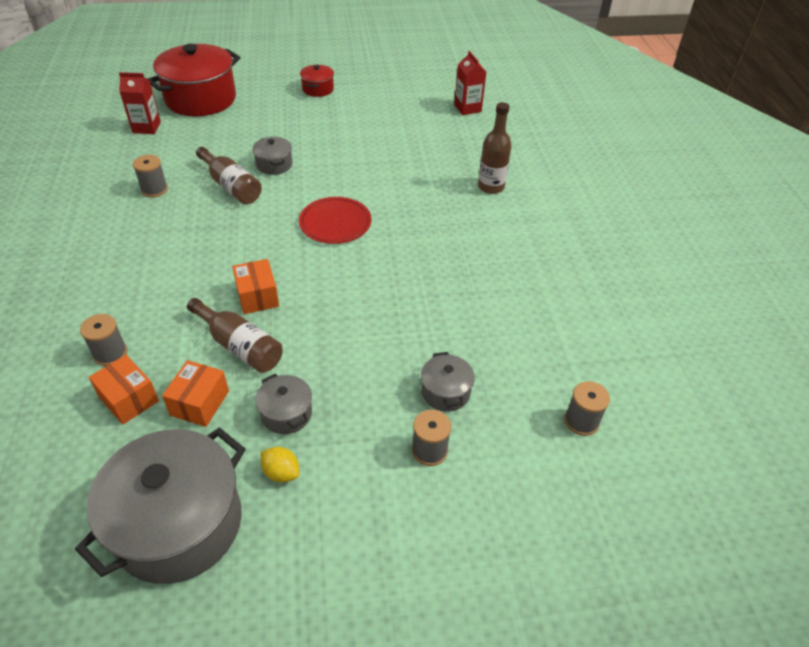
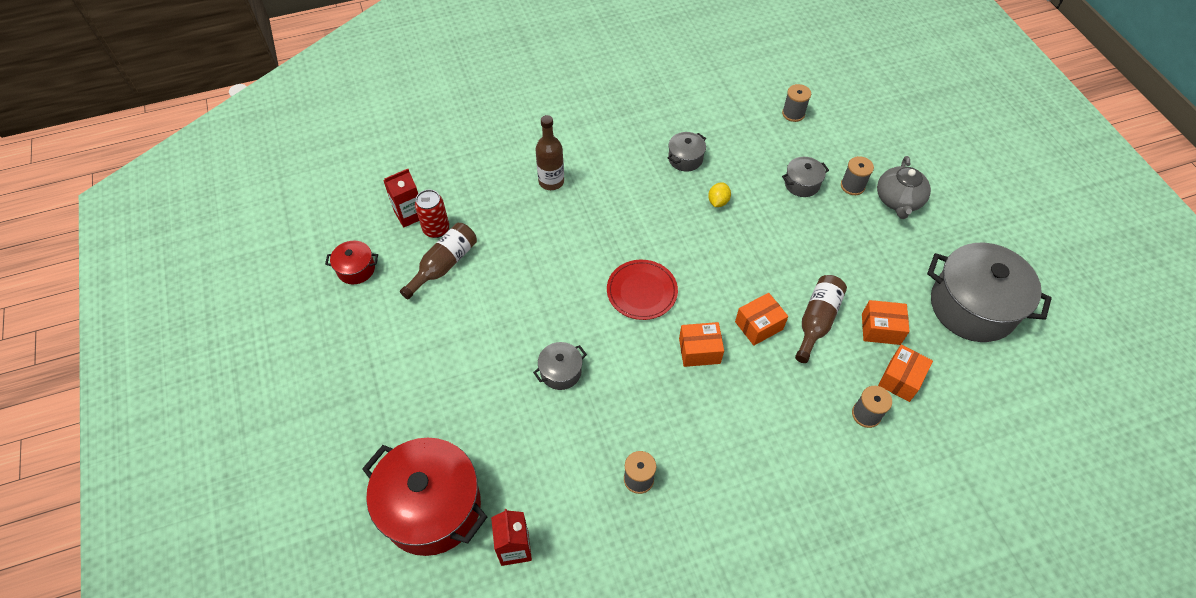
camera: 100 degrees left, 10 degrees up
brown bottle [196,147,262,204] -> brown bottle moved to [400,223,477,299]
grey pot [256,373,312,434] -> grey pot moved to [668,132,706,172]
yellow lemon [260,447,299,483] -> yellow lemon moved to [708,183,731,207]
red pot [300,65,334,97] -> red pot moved to [325,241,378,284]
none -> red can [415,189,449,238]
none -> orange box [679,322,724,367]
none -> grey teapot [877,156,931,219]

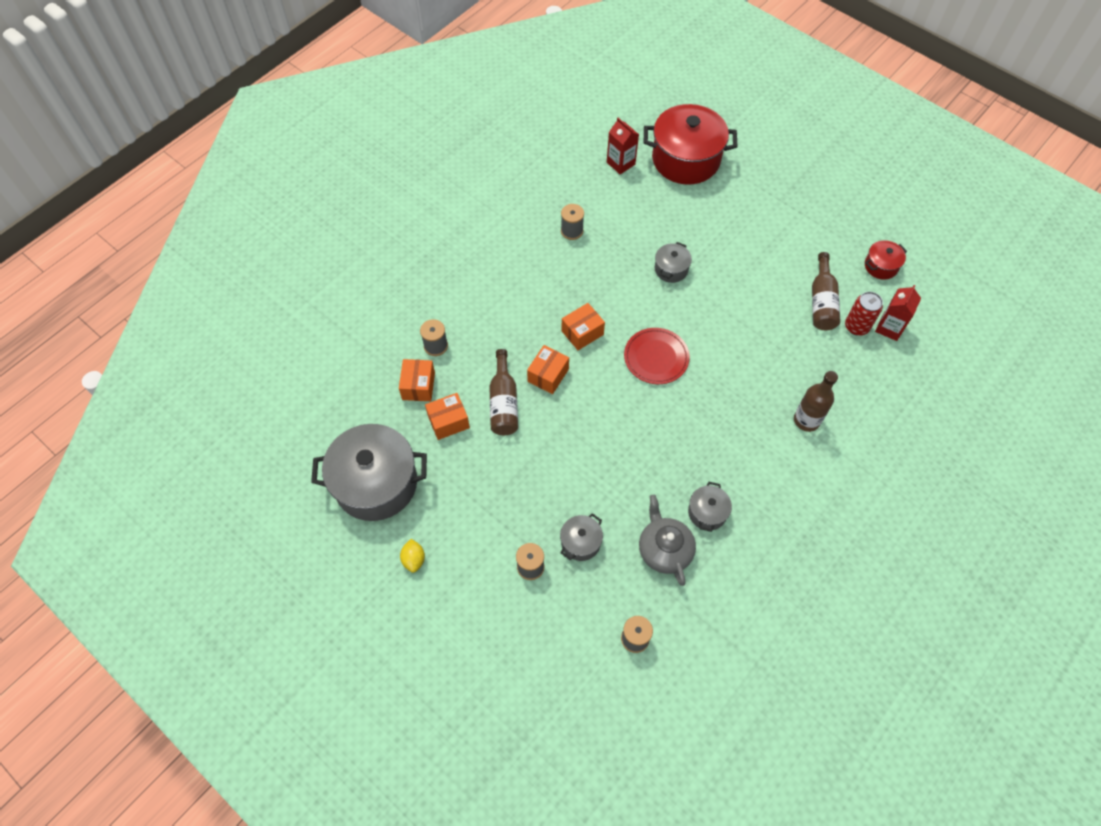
camera: 150 degrees right, 5 degrees up
yellow lemon [708,183,731,207] -> yellow lemon moved to [400,539,425,573]
grey teapot [877,156,931,219] -> grey teapot moved to [639,495,696,586]

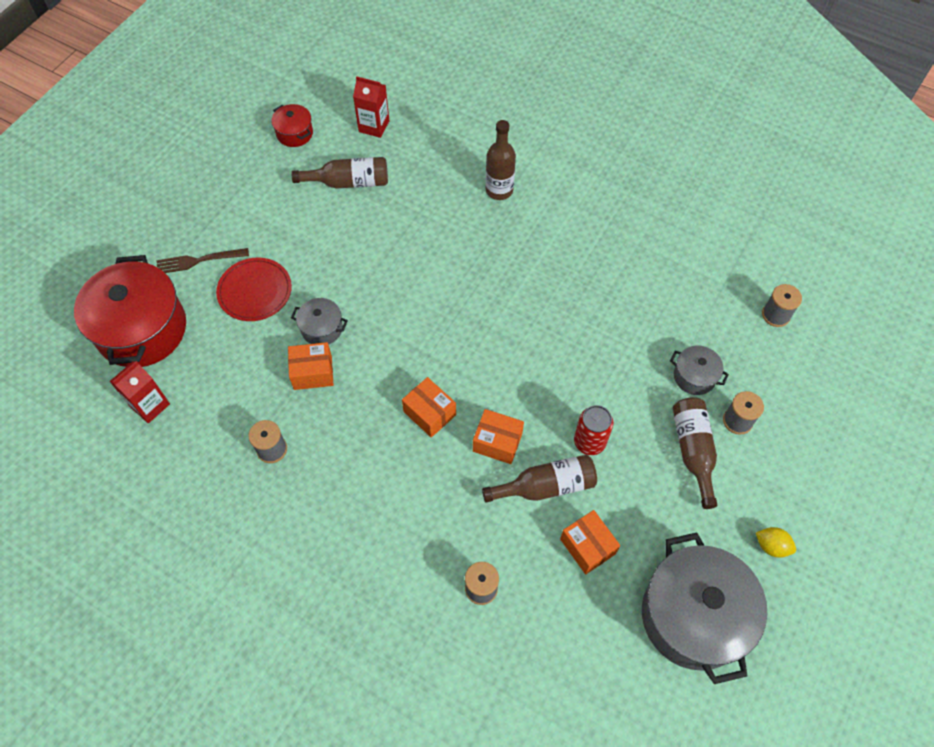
camera: 100 degrees left, 0 degrees up
orange box [399,359,435,401] -> orange box moved to [288,342,333,390]
yellow lemon [400,539,425,573] -> yellow lemon turned 45 degrees clockwise [756,527,796,558]
red plate [624,328,690,384] -> red plate moved to [216,258,292,321]
grey teapot [639,495,696,586] -> none
grey pot [688,482,732,532] -> none
red can [845,292,883,335] -> red can moved to [574,405,613,455]
none -> brown fork [157,248,249,273]
none -> brown bottle [673,397,718,509]

